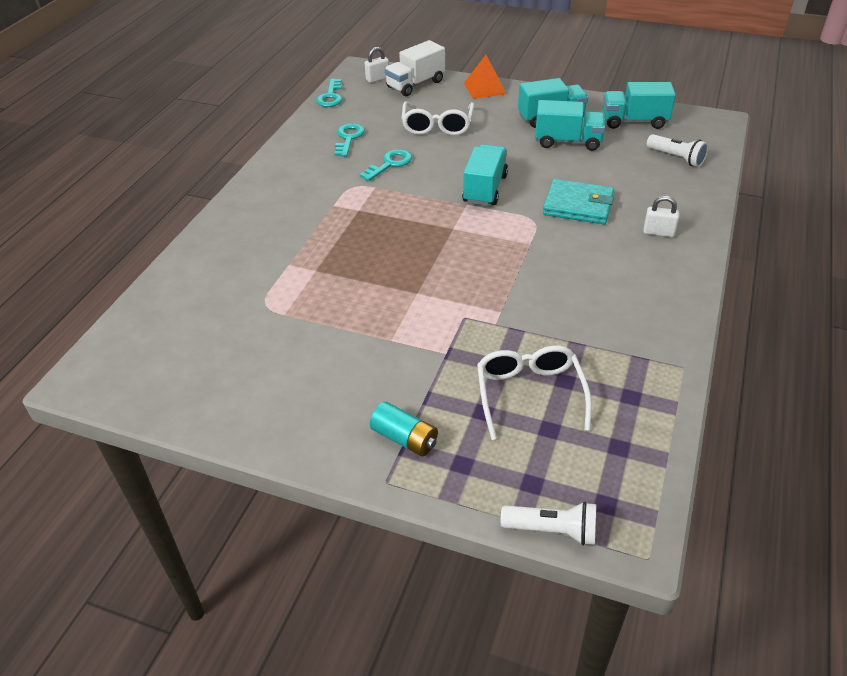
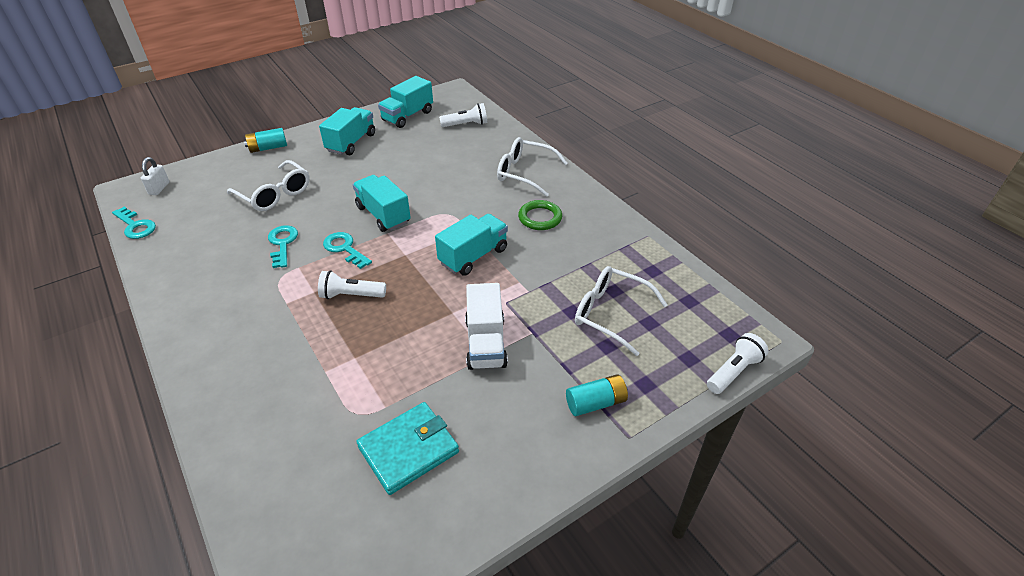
camera: 55 degrees left, 0 degrees up
turquoise key [334,123,365,157] -> turquoise key moved to [323,232,372,269]
white truck [384,40,445,96] -> white truck moved to [465,283,508,370]
orange pyramid [464,55,506,99] -> turquoise battery [244,128,287,153]
turquoise truck [535,100,605,151] -> turquoise truck moved to [435,214,508,276]
turquoise wallet [543,179,614,224] -> turquoise wallet moved to [356,402,459,495]
white padlock [643,196,679,237] -> white glasses [497,137,568,197]
none -> white flashlight [318,270,386,299]
none -> green ring [518,200,562,230]

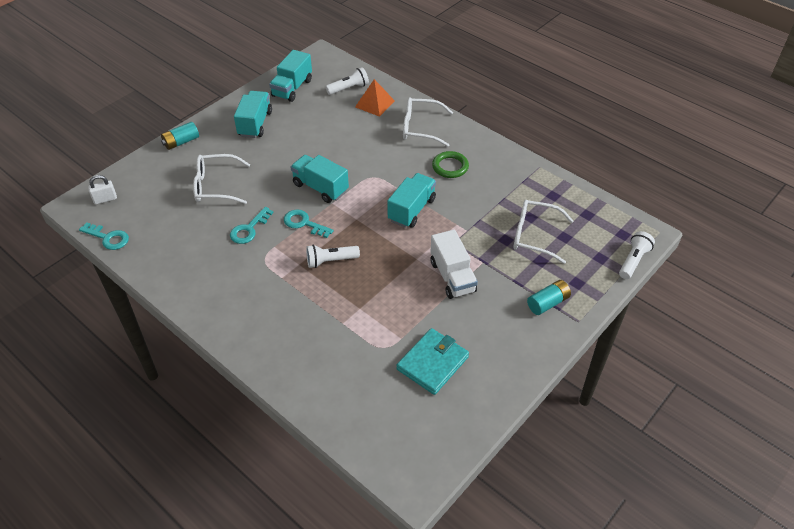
camera: 15 degrees left, 5 degrees up
white padlock [141,157,170,195] -> white padlock turned 75 degrees clockwise [88,175,117,204]
white glasses [227,160,310,211] -> white glasses turned 150 degrees clockwise [193,154,250,204]
turquoise key [268,225,298,268] -> turquoise key turned 120 degrees counterclockwise [230,207,274,244]
none -> orange pyramid [355,79,395,117]

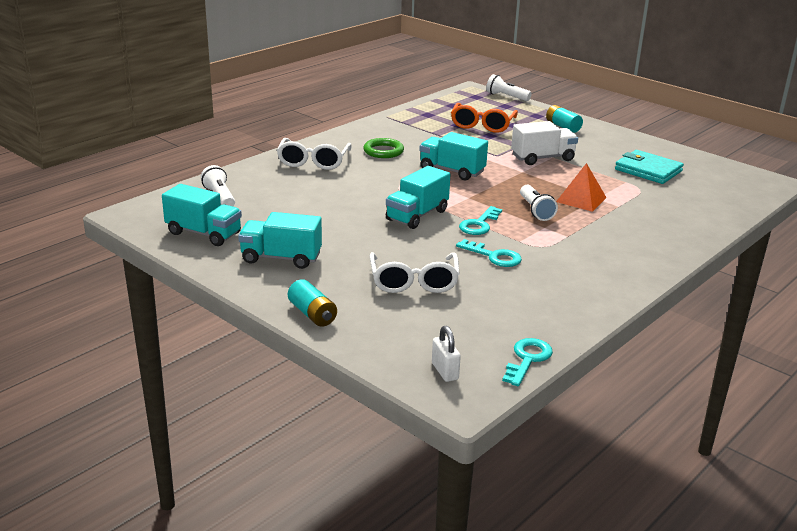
camera: 90 degrees left, 20 degrees down
orange pyramid [355,79,395,117] -> orange pyramid moved to [556,163,607,212]
white glasses [514,200,573,264] -> orange glasses [451,103,518,133]

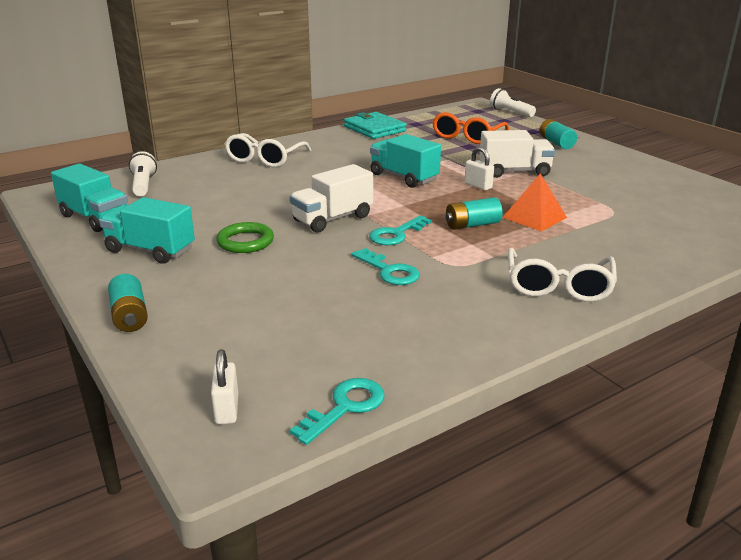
camera: 15 degrees right, 0 degrees up
green ring [363,138,404,158] -> green ring moved to [217,222,274,253]
white glasses [370,252,459,293] -> white glasses moved to [508,248,617,302]
turquoise truck [386,166,451,229] -> white truck [290,164,373,233]
white flashlight [520,185,558,221] -> turquoise battery [446,197,503,230]
turquoise wallet [615,150,684,184] -> turquoise wallet moved to [344,112,406,139]
none -> white padlock [465,147,494,190]

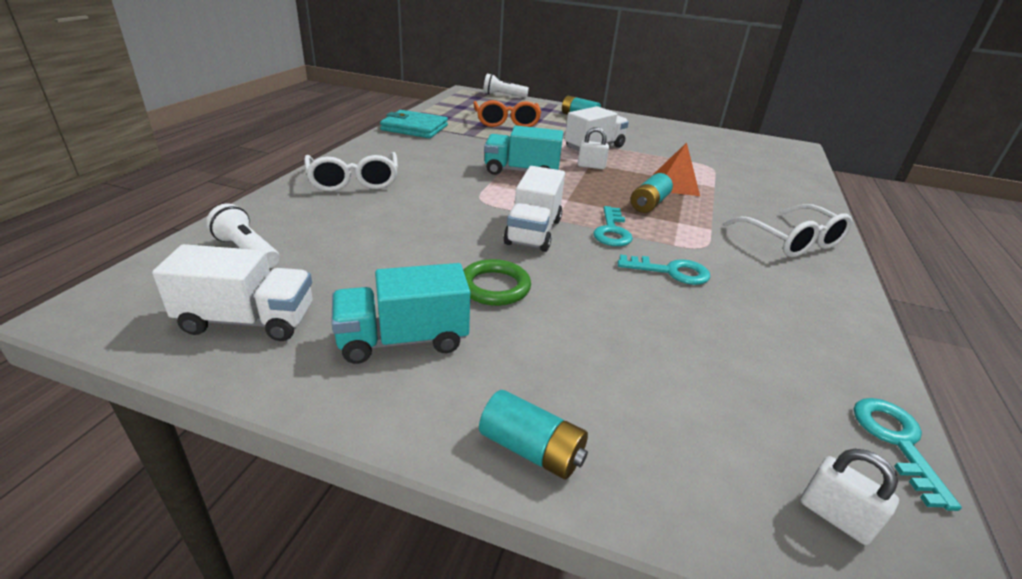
camera: 40 degrees left, 5 degrees up
turquoise truck [51,164,128,232] -> white truck [152,244,312,341]

